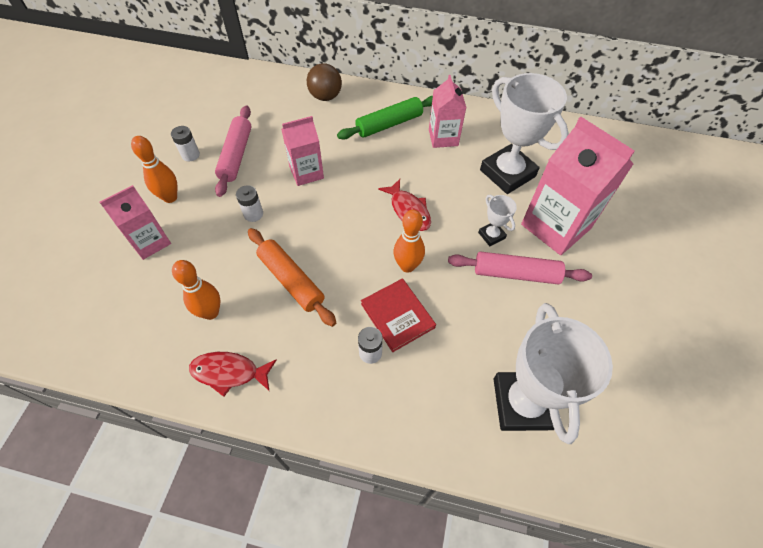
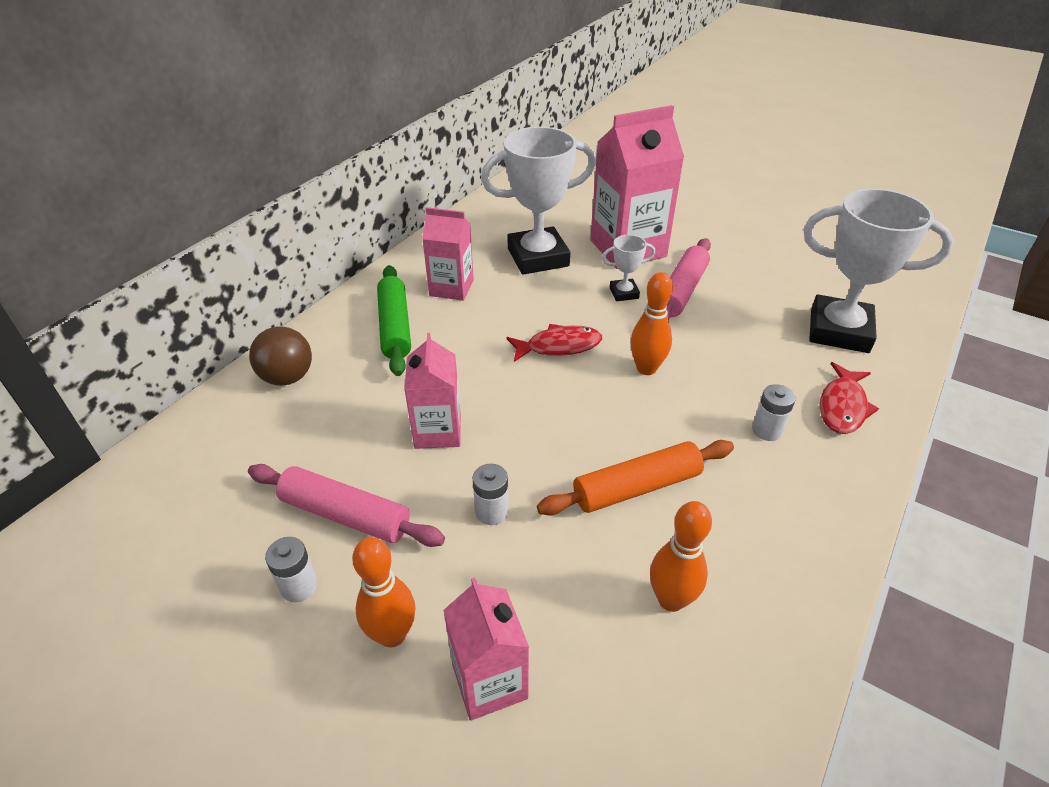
camera: 70 degrees left, 15 degrees down
red fish [189,352,277,397] -> red fish moved to [819,362,879,434]
red book [361,278,436,352] -> none

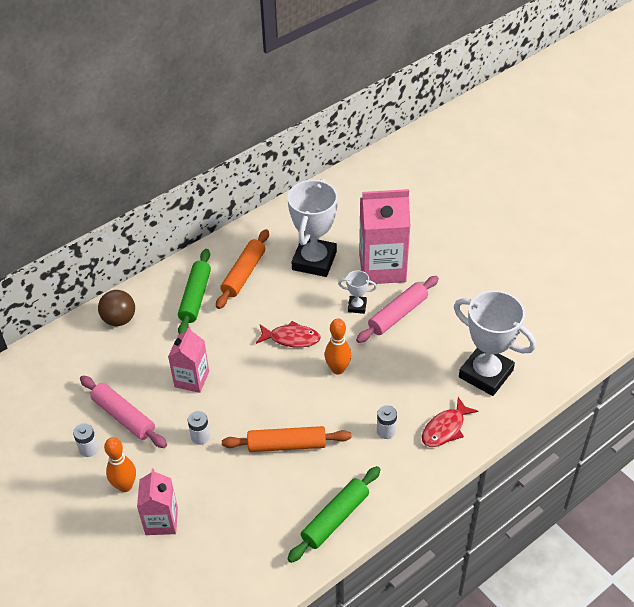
camera: 20 degrees right, 5 degrees up
pink carton [422,207,474,301] -> orange rolling pin [216,229,269,309]
white trophy [481,127,596,275] -> white trophy turned 75 degrees counterclockwise [287,178,338,277]
orange bowling pin [650,501,712,612] -> none
none -> green rolling pin [287,466,381,563]

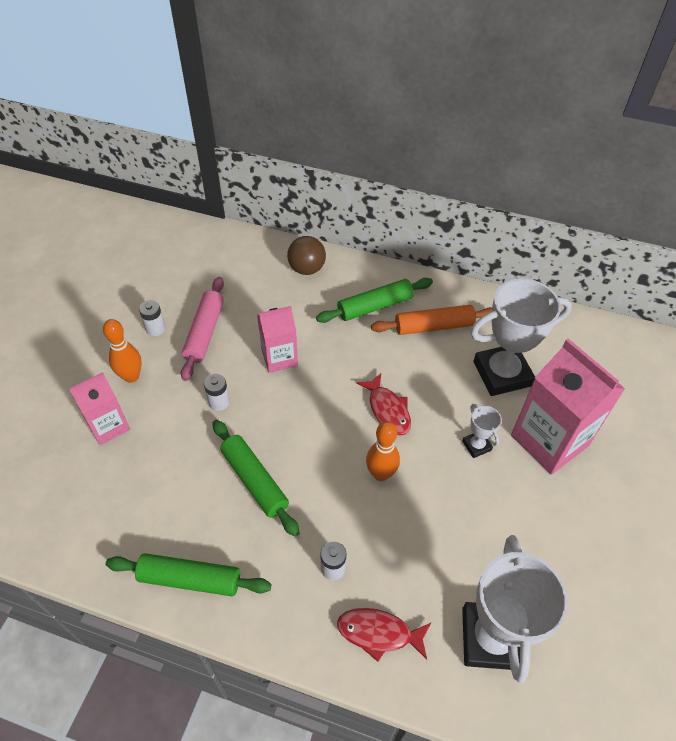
camera: 55 degrees right, 5 degrees up
orange rolling pin [222,426,351,452] -> green rolling pin [212,420,299,537]
pink rolling pin [356,276,439,343] -> none

